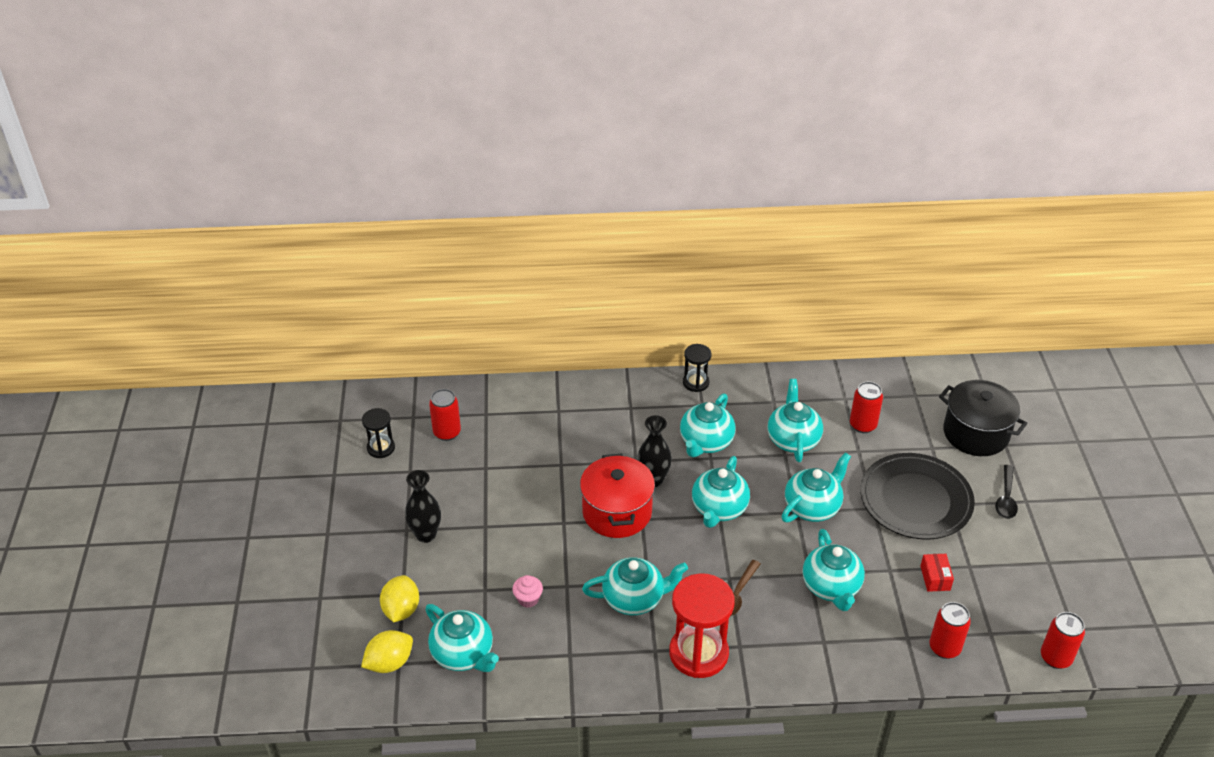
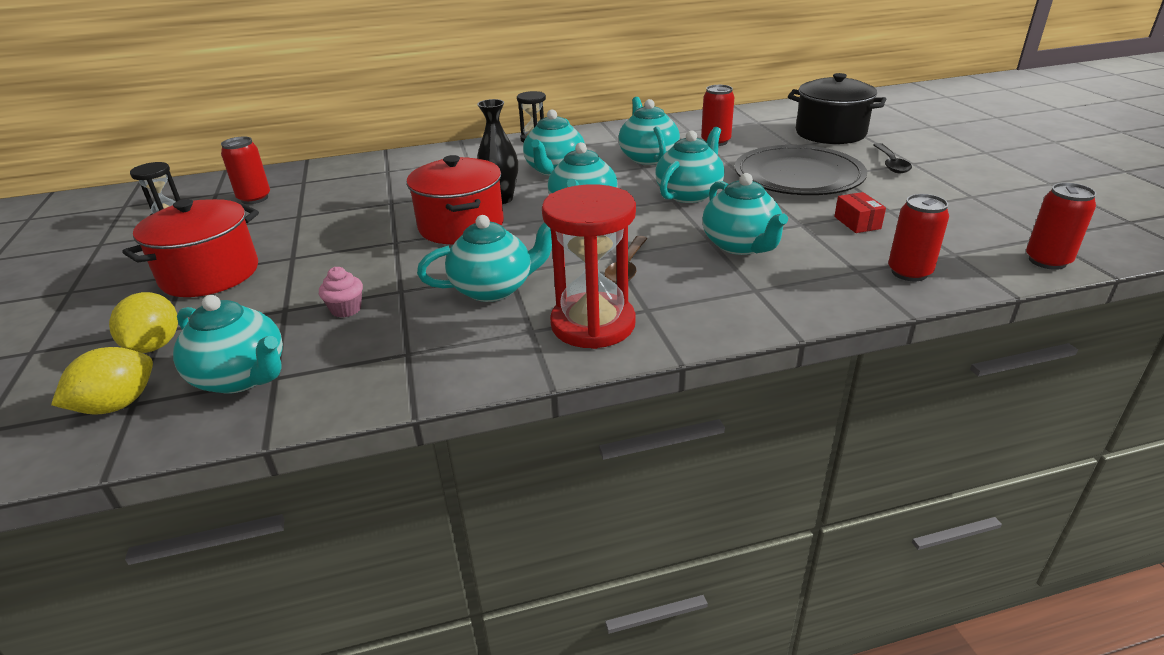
camera: 10 degrees left, 10 degrees down
black vase [405,470,441,543] -> red pot [122,199,259,297]

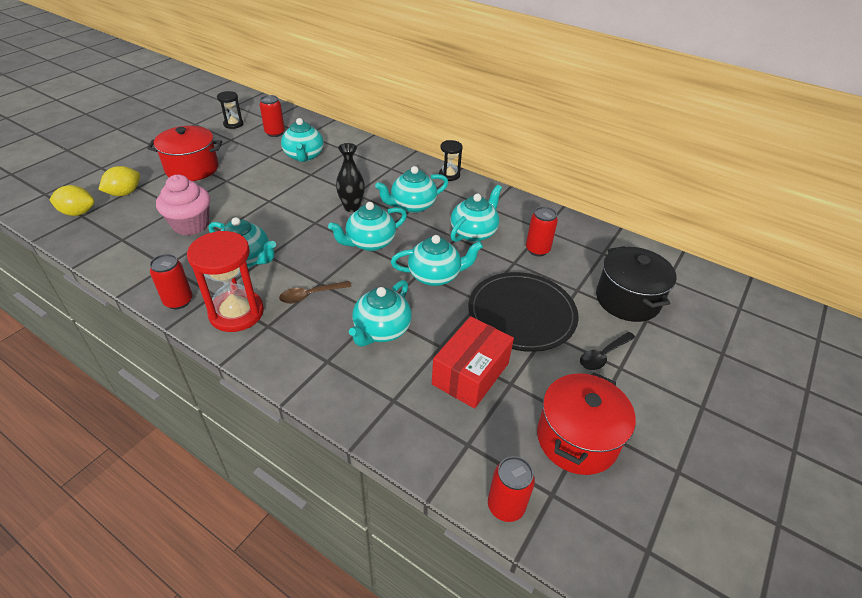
camera: 45 degrees right, 10 degrees up
turquoise teapot [173,295,283,394] -> turquoise teapot moved to [281,118,324,162]
pink cupcake [319,267,363,318] -> pink cupcake [156,175,210,236], size x2.08
red pot [407,155,504,244] -> red pot moved to [537,372,636,475]
red box [834,192,886,233] -> red box [432,316,514,409], size x2.08
red can [888,194,949,281] -> red can moved to [150,254,192,309]

